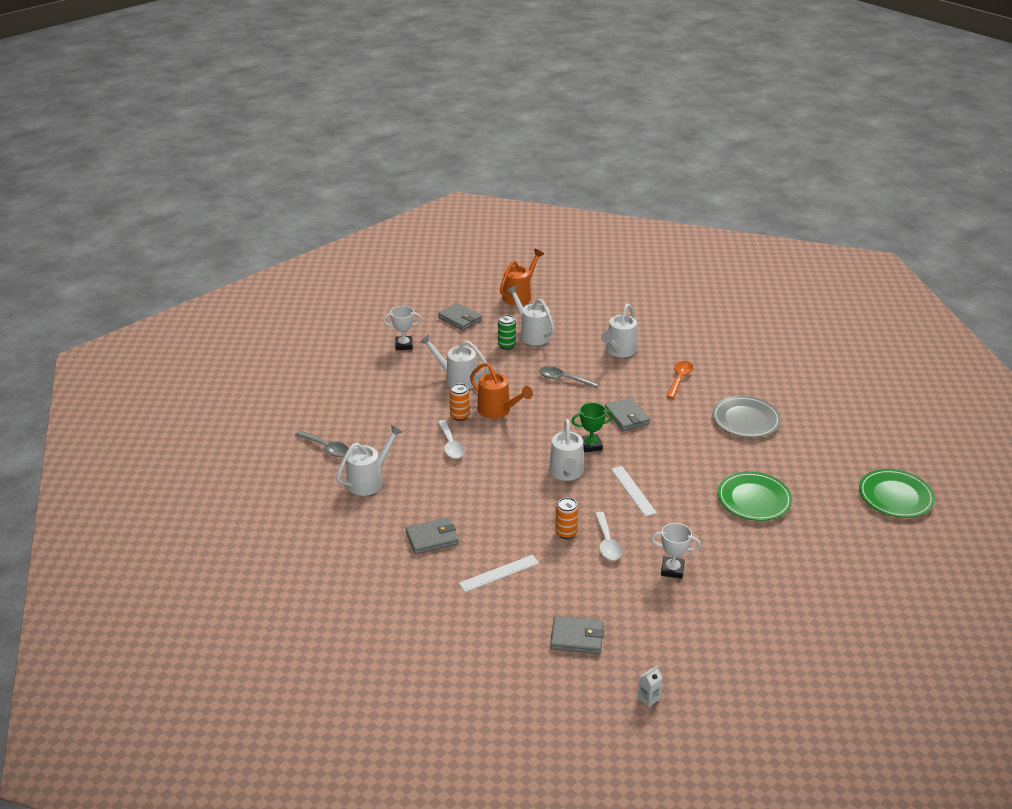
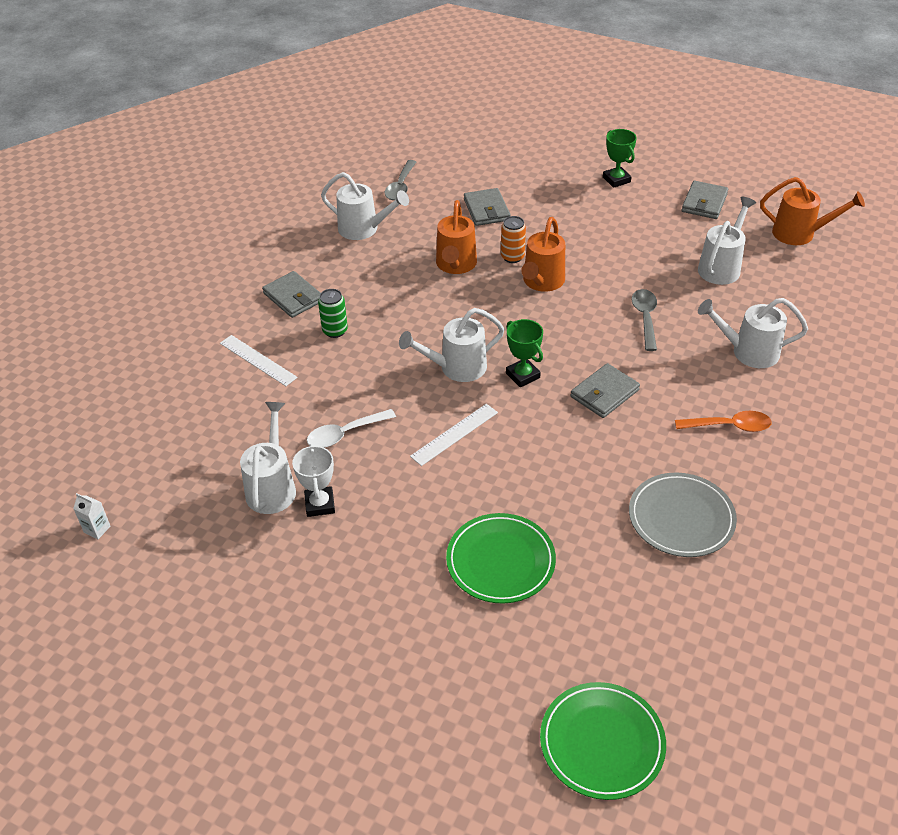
camera: 70 degrees right, 10 degrees up
white trophy [383,306,422,350] -> green trophy [603,129,637,188]
white watering can [419,334,489,390] -> white watering can moved to [240,402,296,514]
white spoon [438,420,465,459] -> orange watering can [436,200,477,274]
green can [498,315,516,350] -> green can moved to [318,289,348,338]
grey wallet [550,616,604,654] -> grey wallet moved to [464,188,511,226]
orange can [555,498,578,539] -> none

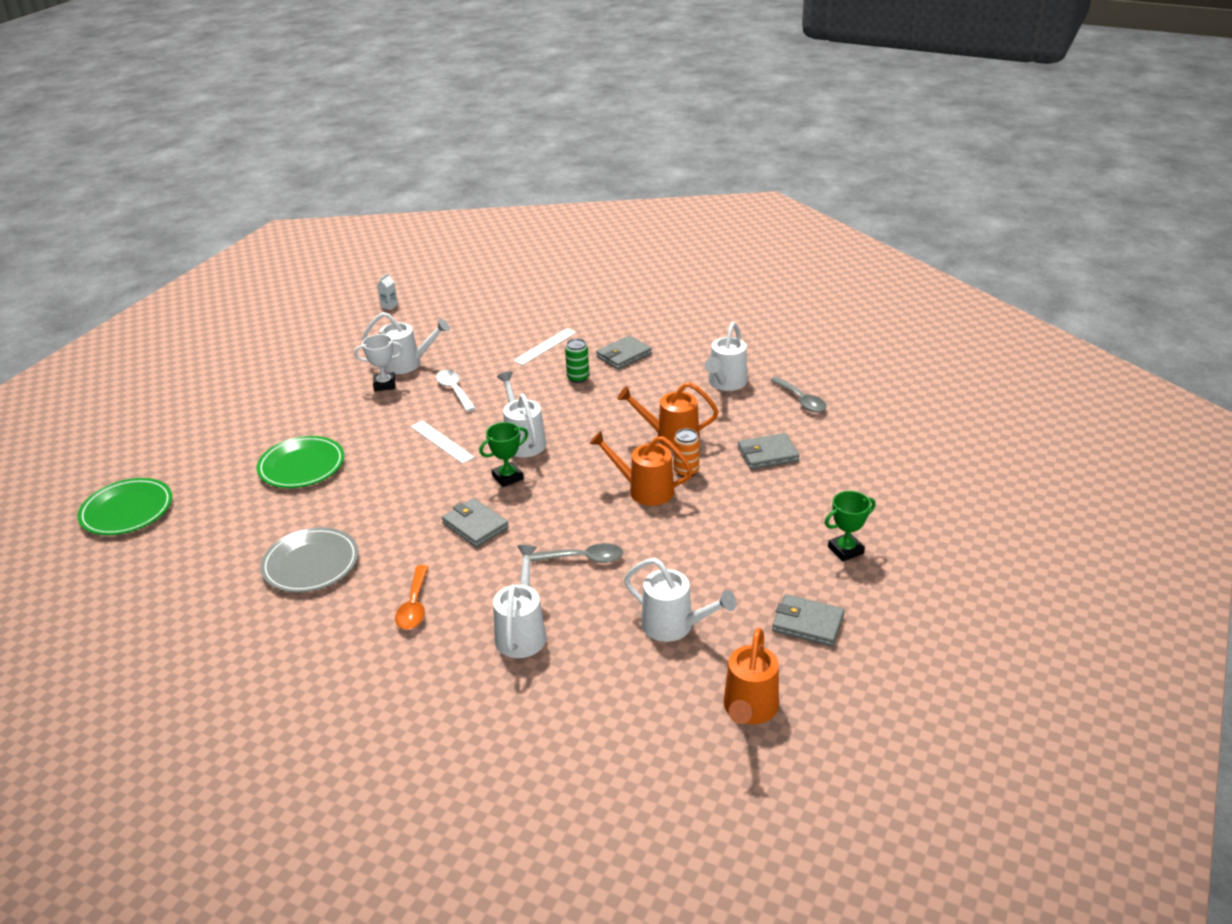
camera: 90 degrees right, 10 degrees down
grey spoon [385,160,416,200] -> grey spoon turned 135 degrees counterclockwise [770,377,827,412]

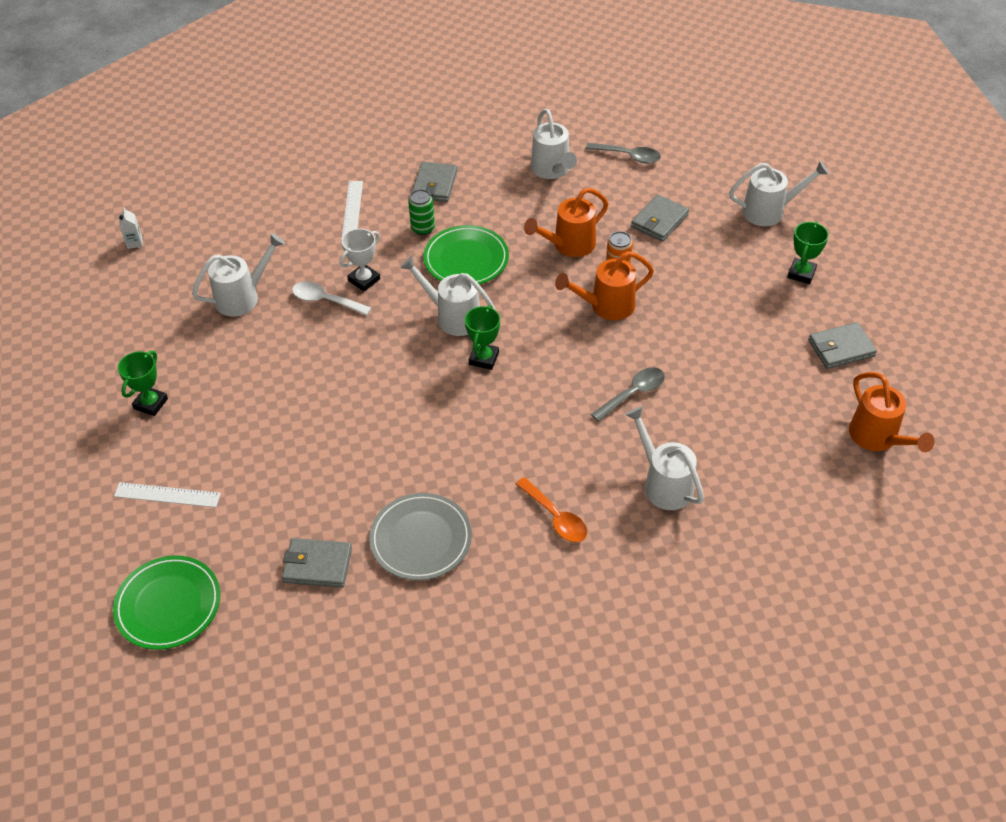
camera: 40 degrees left, 15 degrees up
green plate [257,436,344,488] -> green plate moved to [423,225,509,284]
white trophy [354,334,404,391] -> white trophy moved to [340,228,380,292]
white ruler [411,420,475,464] -> white ruler moved to [114,482,221,508]
grey wallet [442,498,509,547] -> grey wallet moved to [282,538,352,588]
white watering can [624,558,736,642] -> white watering can moved to [729,161,829,226]
none -> green trophy [118,350,168,416]

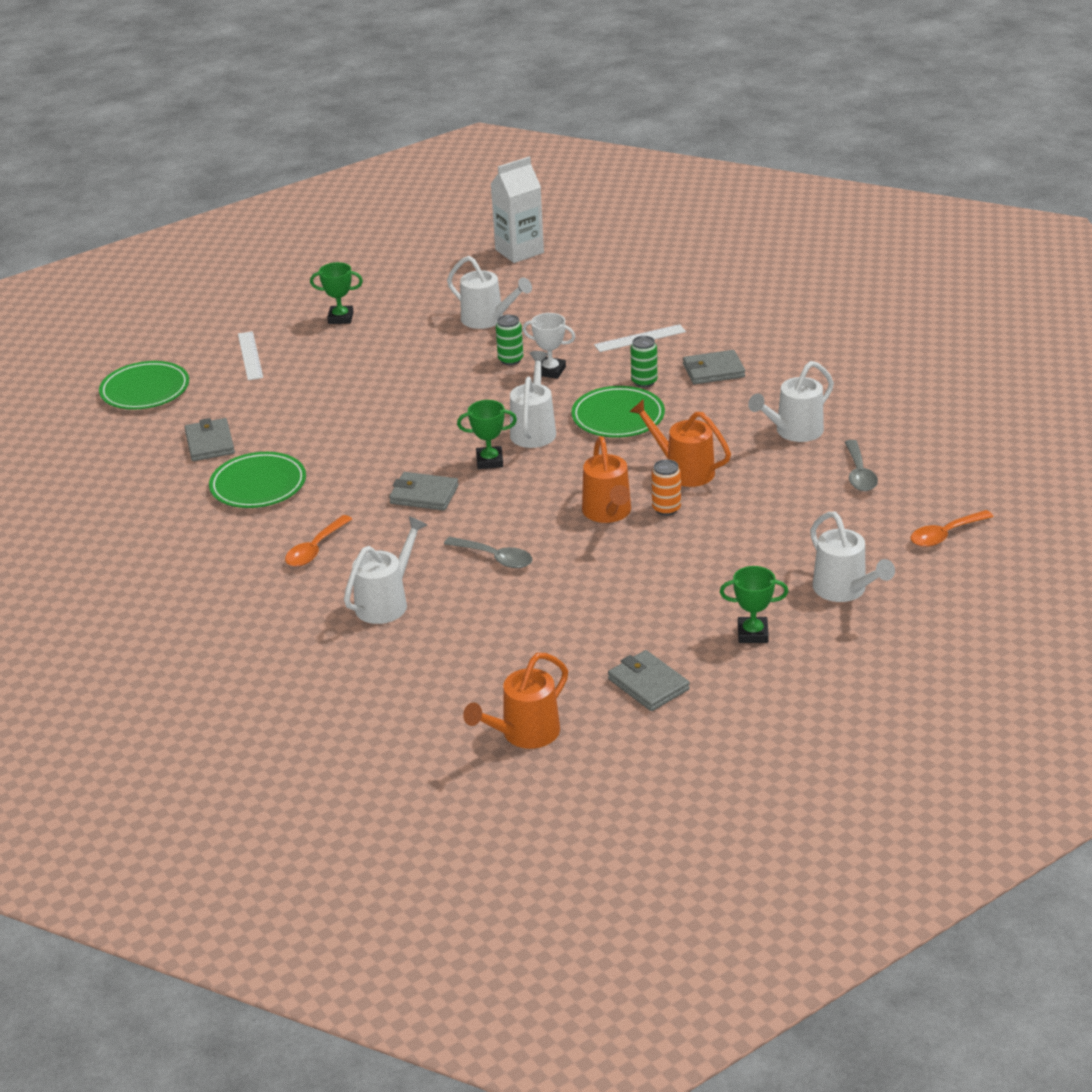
camera: 70 degrees right, 15 degrees down
white carton [119,207,143,249] -> white carton [491,157,544,263], size x2.46
white spoon [292,281,371,316] -> green can [496,315,523,365]
grey plate [369,493,472,580] -> green plate [209,452,306,508]
orange watering can [555,251,654,320] -> orange watering can turned 150 degrees counterclockwise [582,436,631,523]
grey wallet [631,194,689,242] -> grey wallet moved to [389,472,459,511]
none -> orange spoon [911,510,994,547]

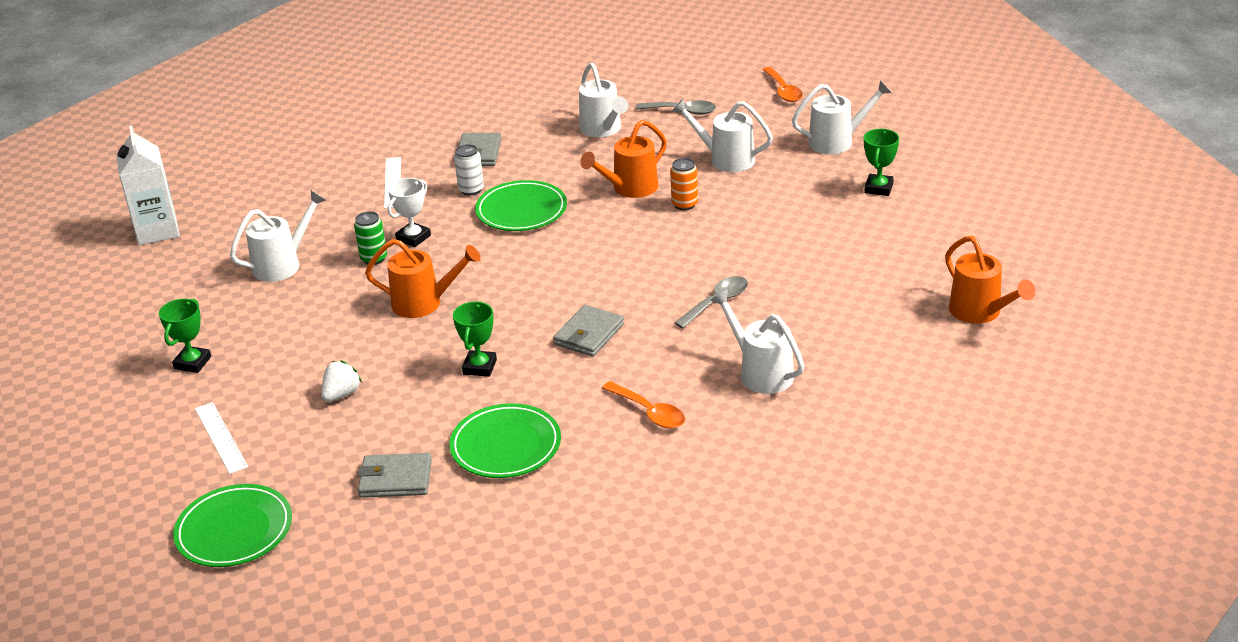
camera: 75 degrees left, 0 degrees up
white ruler [238,331,263,380] -> white ruler turned 60 degrees clockwise [195,402,248,474]
green trophy [457,400,517,469] -> green trophy moved to [453,301,497,377]
white watering can [510,351,556,448] -> white watering can moved to [672,99,773,172]
orange watering can [582,436,631,523] -> orange watering can moved to [365,239,481,318]
grey wallet [608,650,690,711] -> none
green can [630,336,657,387] -> white can [454,144,484,195]
none -> white strawberry [321,360,362,402]

